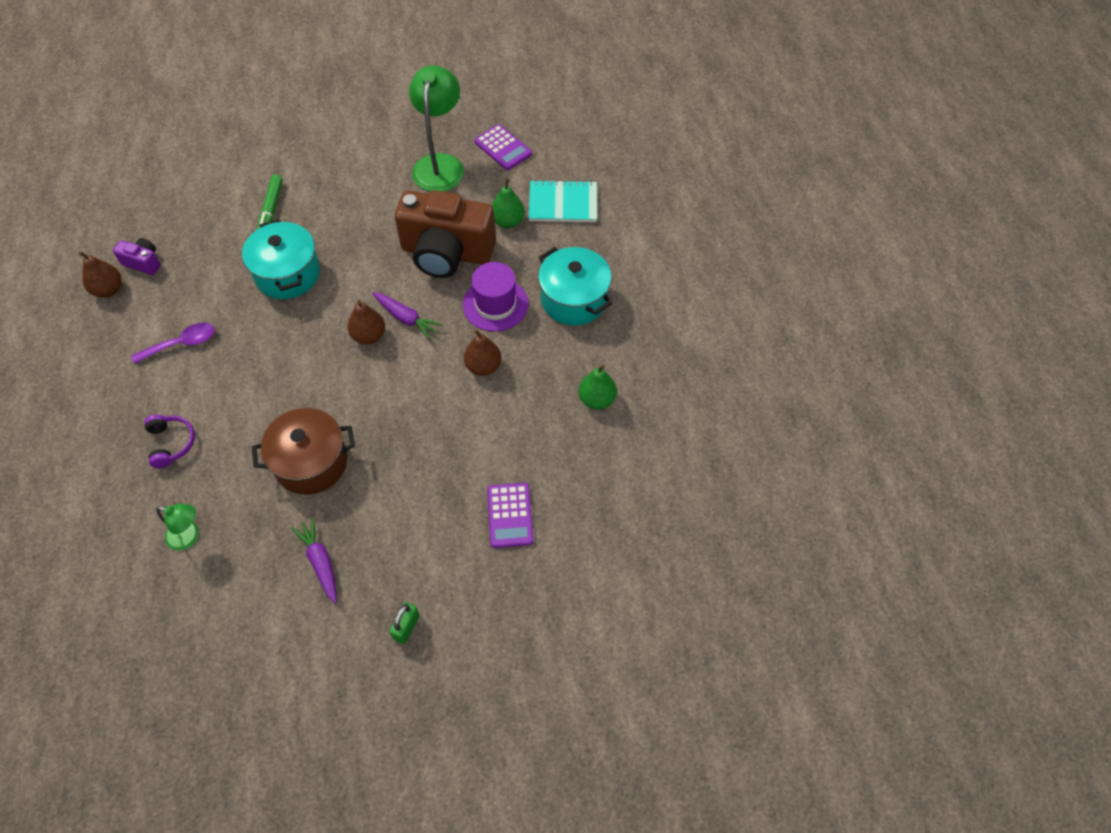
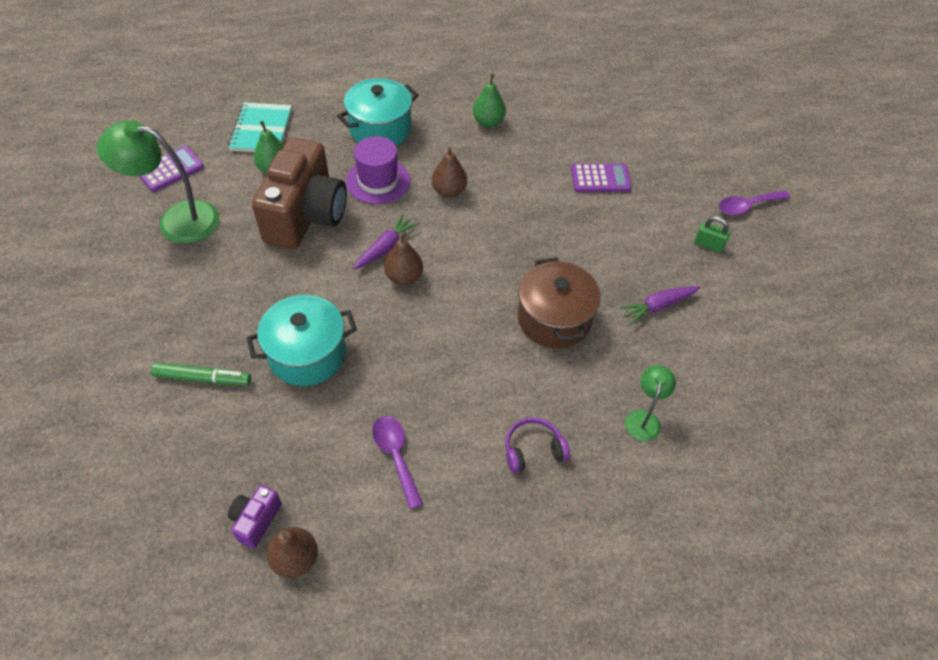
camera: 90 degrees left, 5 degrees down
none -> purple spoon [719,190,790,216]

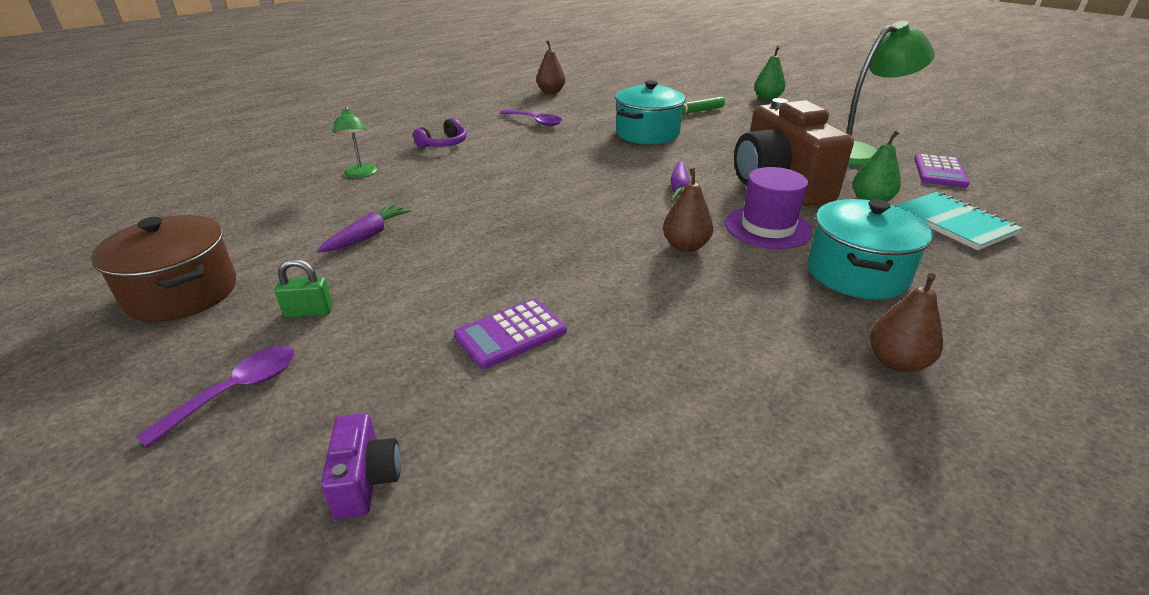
camera: 150 degrees right, 20 degrees down
purple camera [228,485,282,548] -> purple camera moved to [321,413,401,519]
brown pear [384,232,423,285] -> brown pear moved to [870,273,943,372]
green pear [473,74,506,127] -> green pear moved to [754,46,786,101]
brown pot [518,257,601,348] -> brown pot moved to [91,215,236,322]

